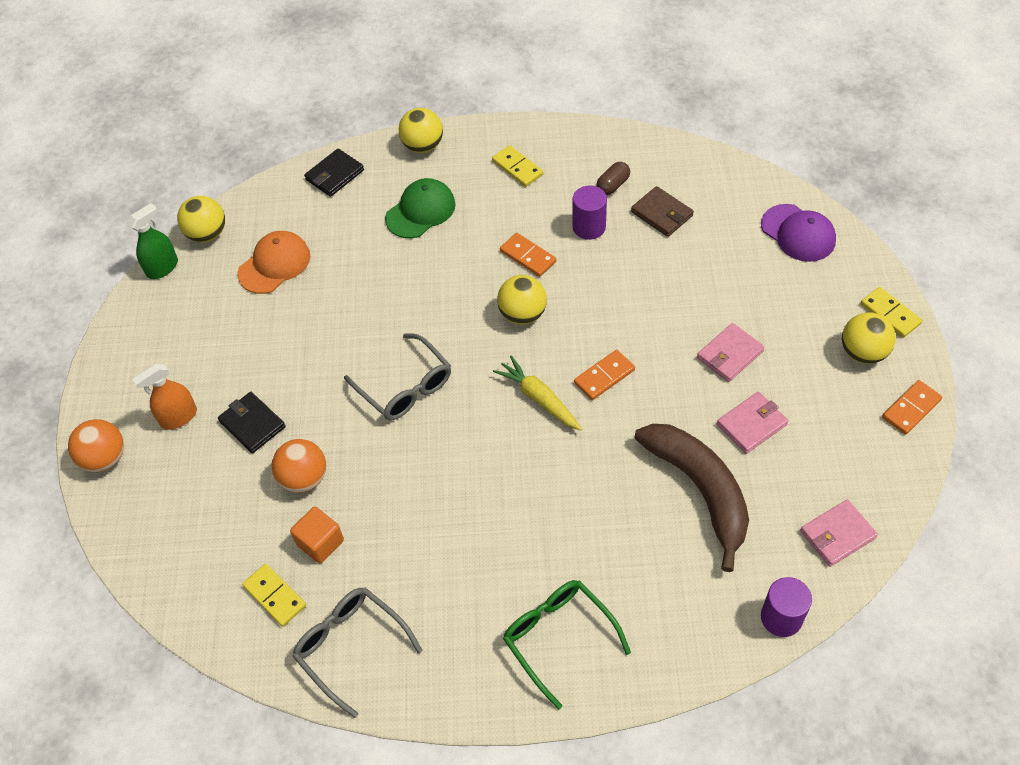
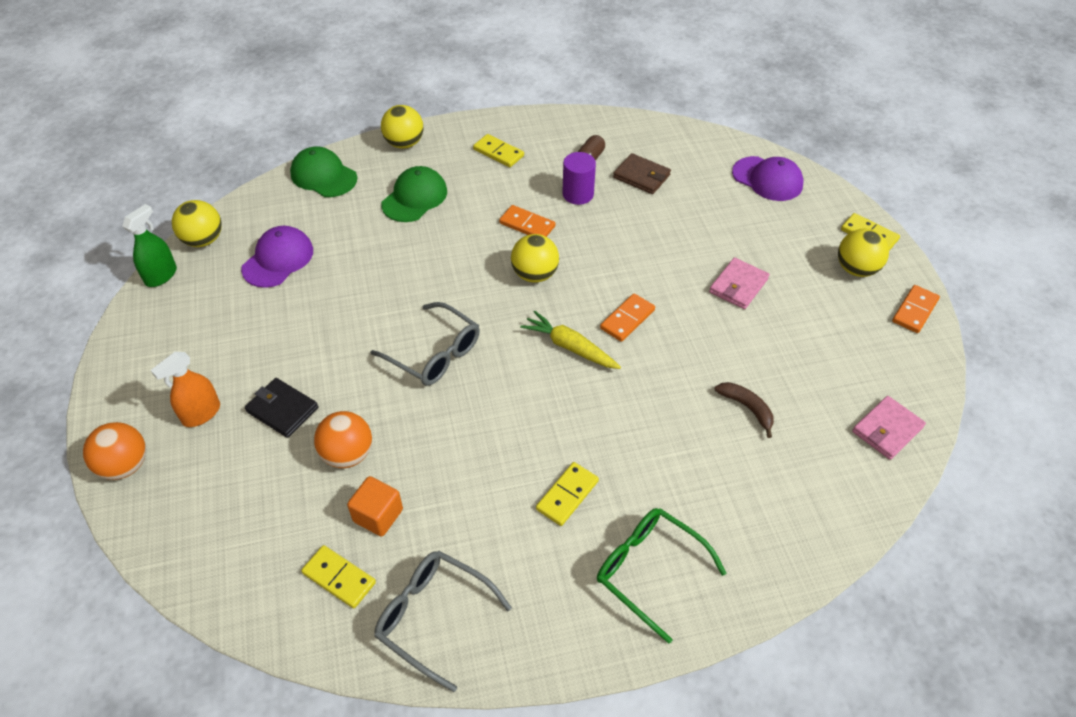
camera: 15 degrees left, 5 degrees down
orange cap [237,231,310,294] -> purple cap [241,226,313,288]
black wallet [304,148,364,197] -> green cap [290,147,357,197]
brown banana [634,424,749,572] -> brown banana [715,382,774,438], size x0.44
pink wallet [717,392,788,454] -> none
purple cylinder [761,577,812,637] -> none
none -> yellow domino [536,462,599,526]

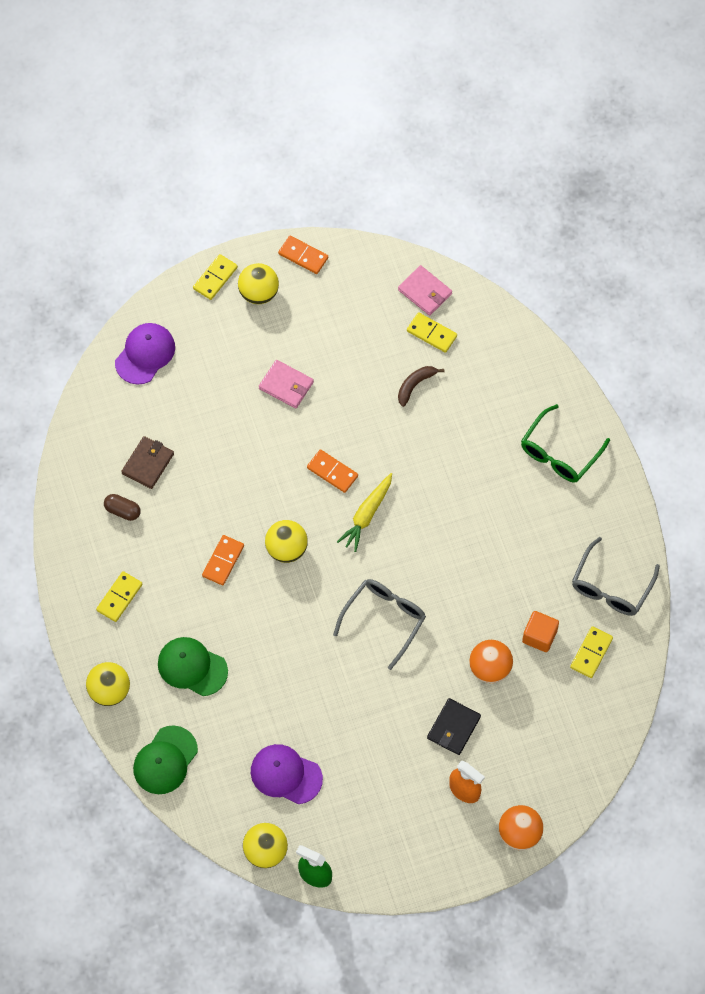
camera: 95 degrees left, 15 degrees up
yellow domino [536,462,599,526] -> yellow domino moved to [407,312,457,353]
purple cylinder [562,152,596,205] -> none

